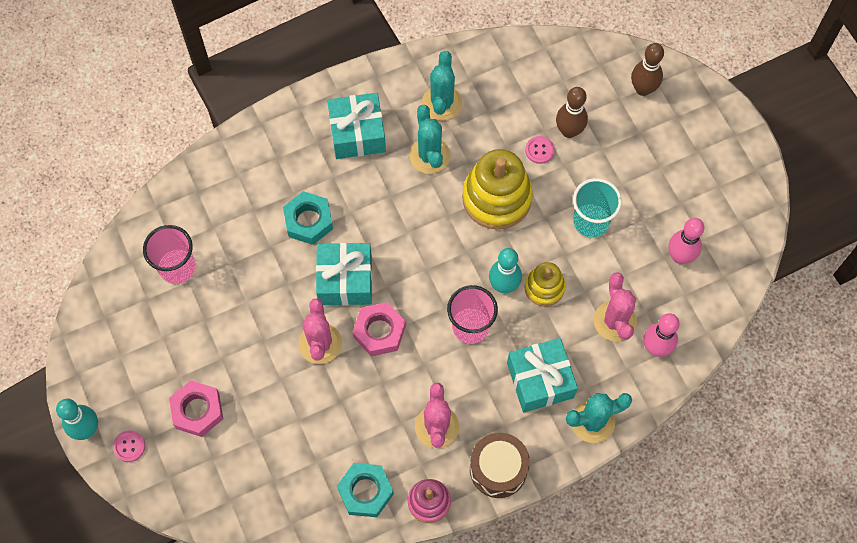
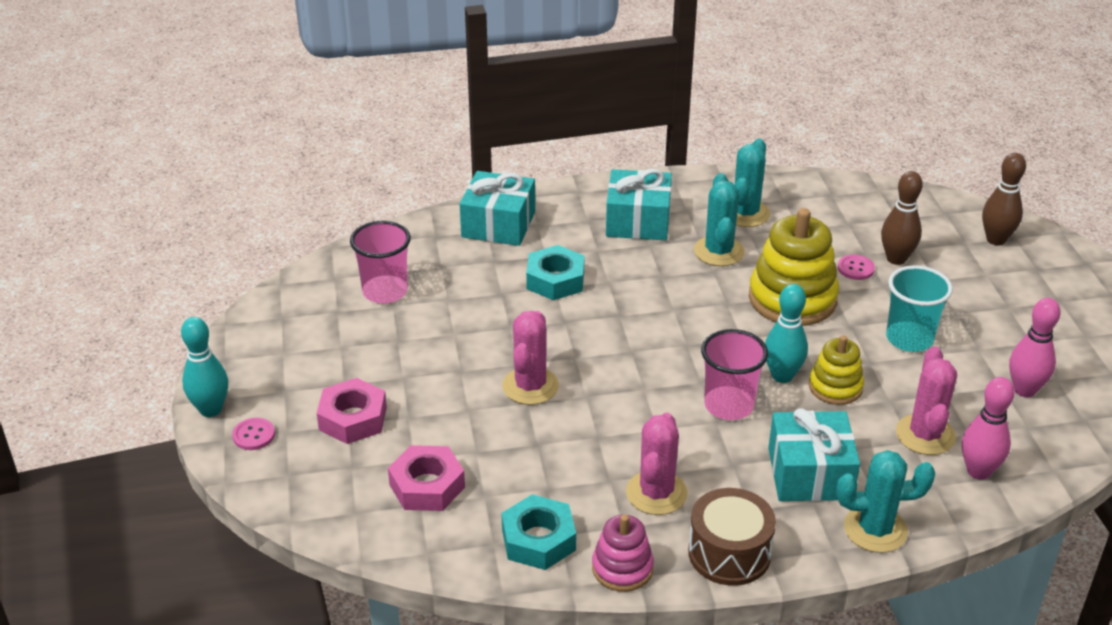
camera: 15 degrees right, 30 degrees down
turquoise gift [316,243,372,306] -> turquoise gift moved to [460,171,535,246]
pink nut [352,302,406,356] -> pink nut moved to [388,445,465,511]

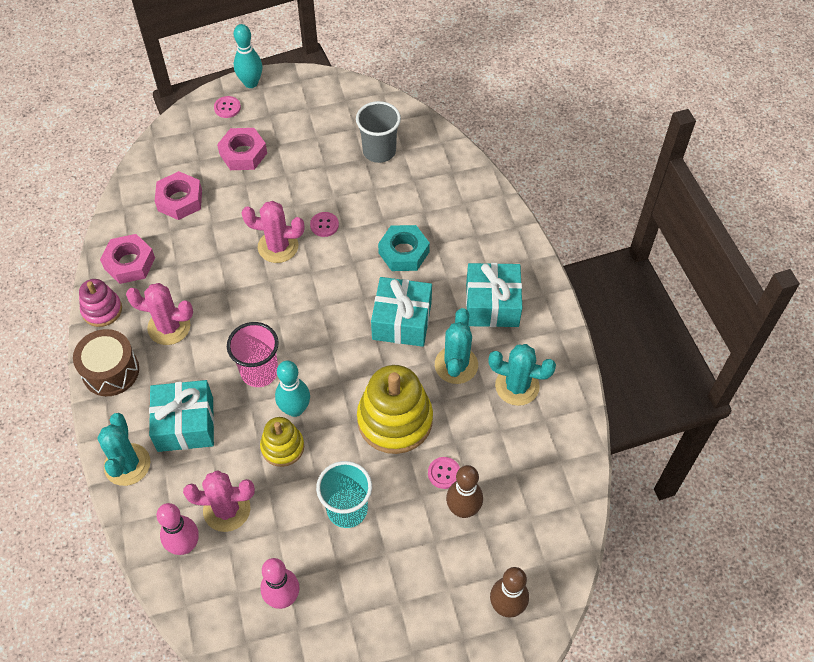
camera: 85 degrees right, 20 degrees up
pink cup [350,221,411,304] -> grey cup [356,101,401,163]
turquoise gift [460,171,535,246] -> turquoise gift moved to [371,277,432,347]
turquoise nut [501,494,576,570] -> pink nut [100,234,155,284]
turquoise cactus [694,173,744,266] -> turquoise cactus turned 75 degrees counterclockwise [435,308,478,384]
none -> pink button [310,212,339,237]

